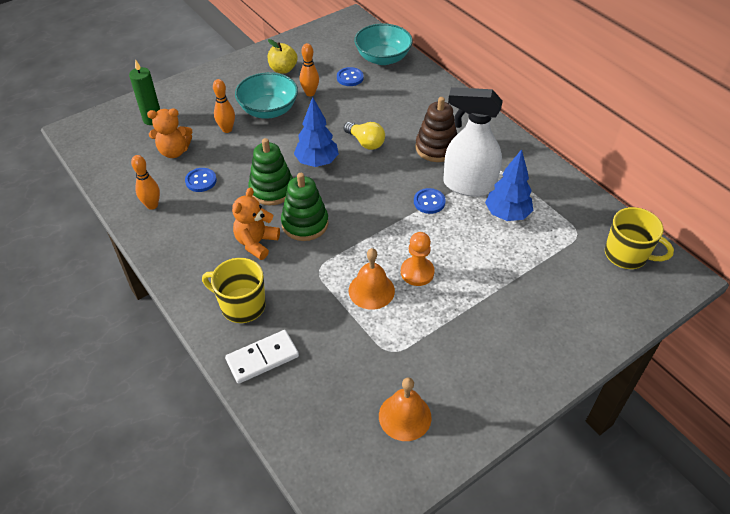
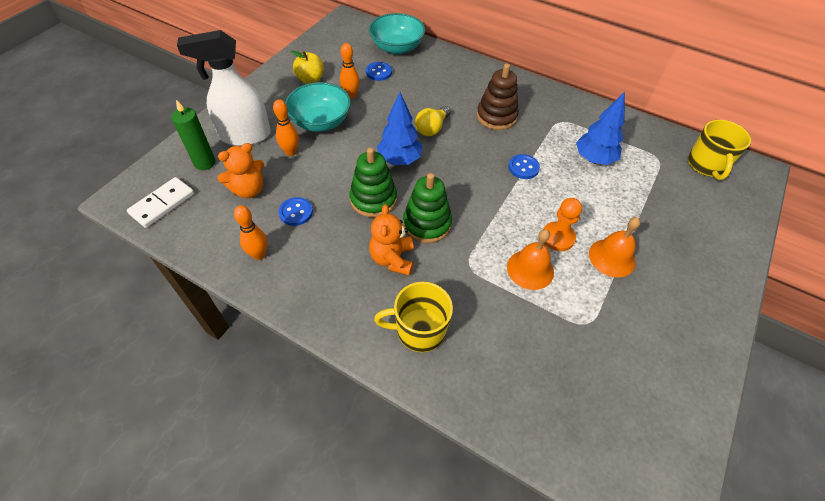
camera: 25 degrees left, 5 degrees up
white domino [225,330,299,384] -> white domino moved to [127,177,194,228]
yellow light bulb [344,122,385,150] -> yellow light bulb turned 105 degrees clockwise [415,106,451,136]
orange bell [379,377,432,441] -> orange bell moved to [589,217,641,277]
white spray bottle [443,87,503,196] -> white spray bottle moved to [177,30,271,146]
yellow mug [605,207,674,269] -> yellow mug turned 90 degrees clockwise [688,120,751,180]

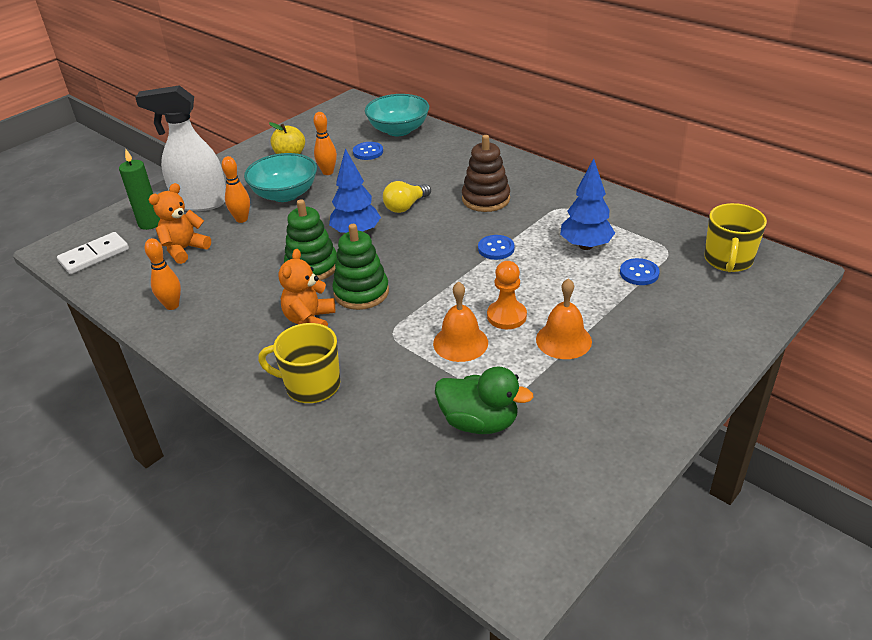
camera: 15 degrees right, 15 degrees down
orange teddy bear [217,143,264,198] -> orange teddy bear turned 150 degrees clockwise [149,183,211,264]
blue button [278,197,313,226] -> blue button moved to [620,258,659,285]
none -> green duck [435,367,534,434]

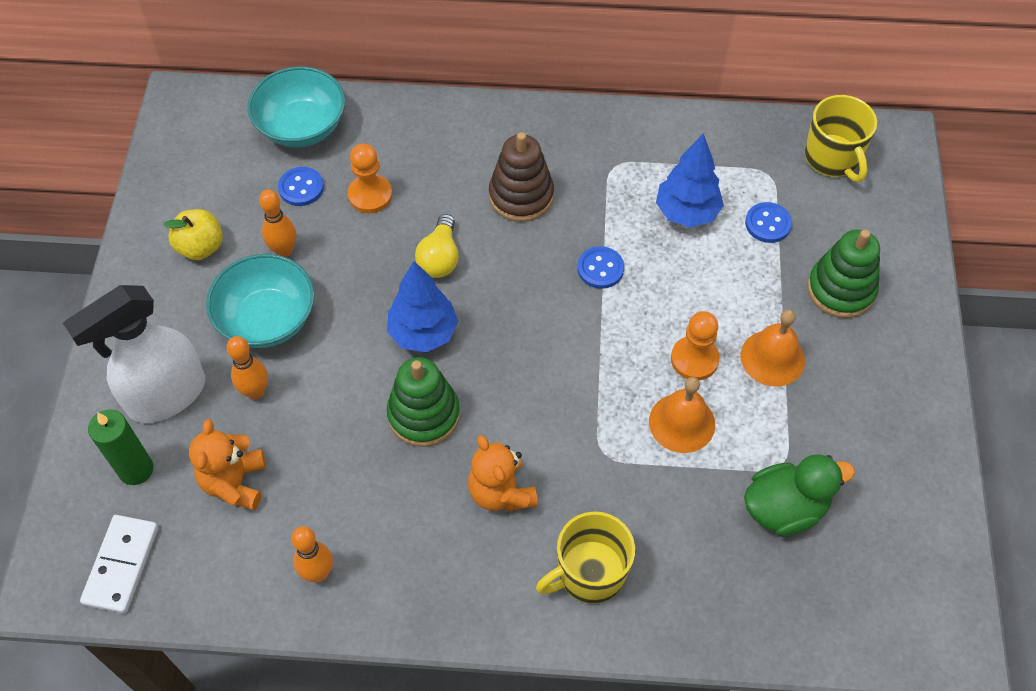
camera: 40 degrees left, 20 degrees up
green stacking toy [332,224,389,310] -> green stacking toy moved to [807,229,880,318]
none -> orange pawn [348,143,392,213]

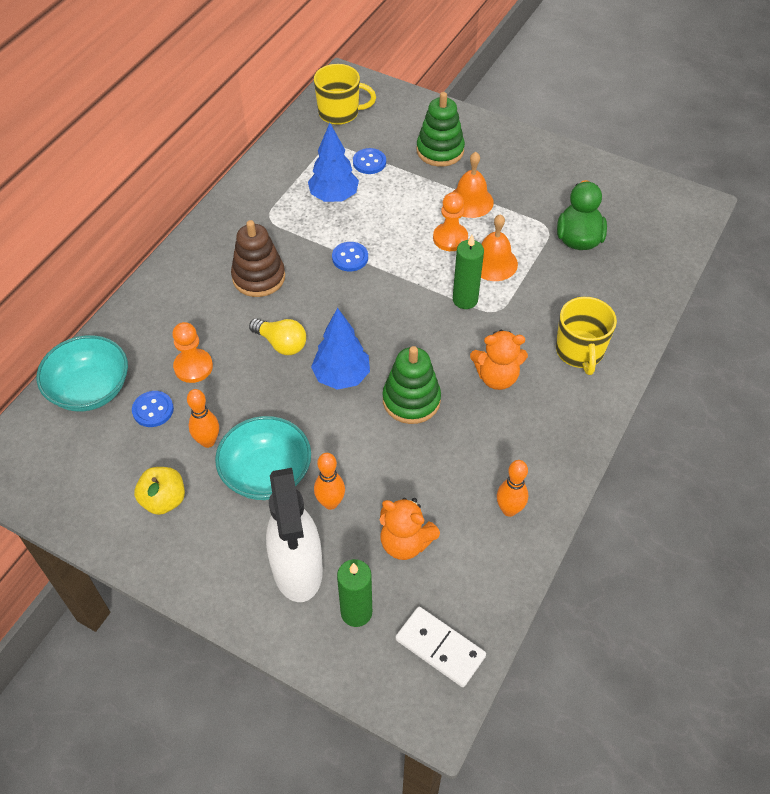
camera: 65 degrees left, 5 degrees down
none -> green candle [453,235,484,309]

